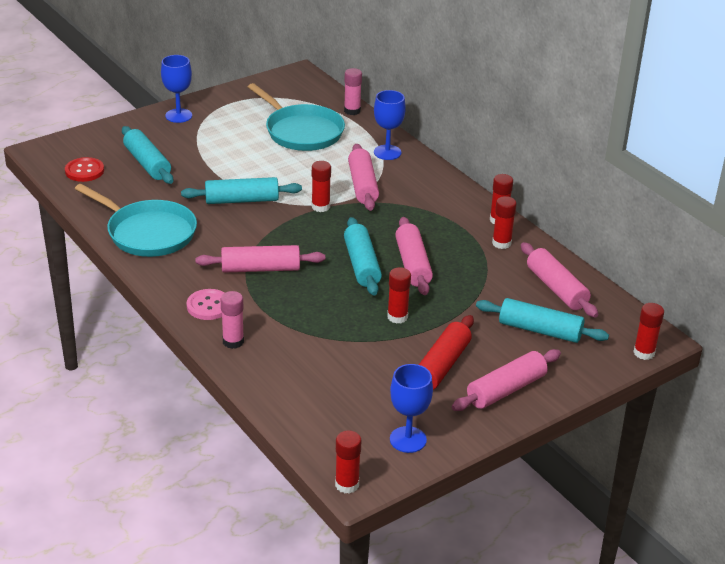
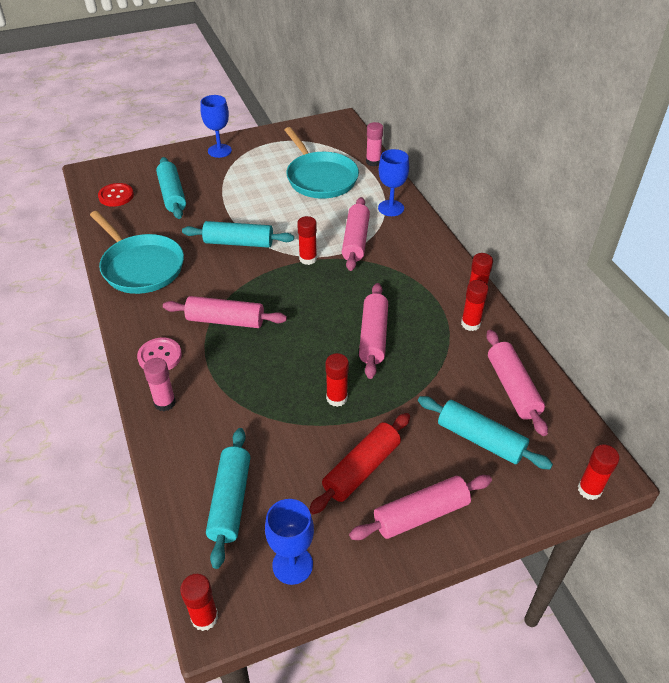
camera: 15 degrees right, 10 degrees up
turquoise rolling pin [344,217,382,296] -> turquoise rolling pin moved to [206,428,250,569]

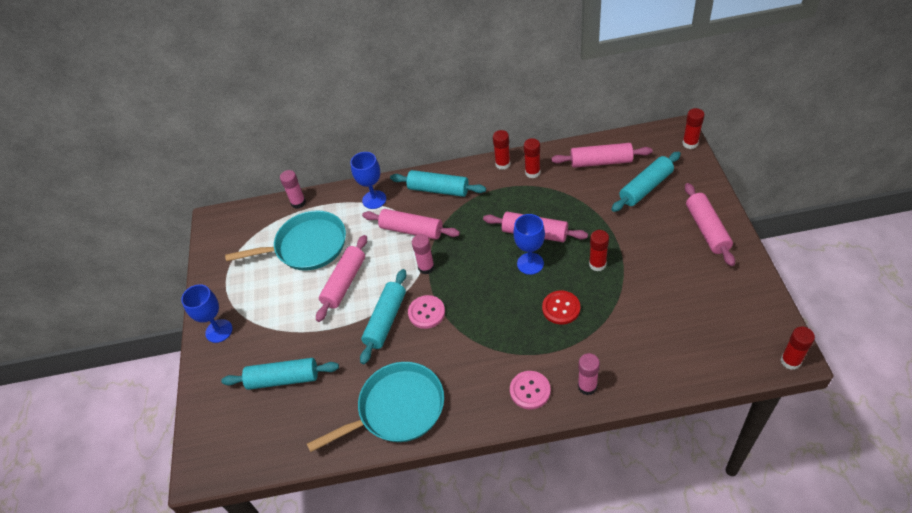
camera: 70 degrees left, 5 degrees up
red button [98,183,134,207] -> red button moved to [542,291,580,324]
pink rolling pin [163,296,287,328] -> pink rolling pin moved to [316,235,367,322]
turquoise rolling pin [206,428,250,569] -> turquoise rolling pin moved to [390,170,486,197]
blue goblet [265,499,314,585] -> blue goblet moved to [513,214,545,275]
red glue stick [297,216,317,265] -> pink glue stick [412,234,435,274]
red rolling pin [309,413,410,514] -> none
none -> pink button [408,295,445,329]

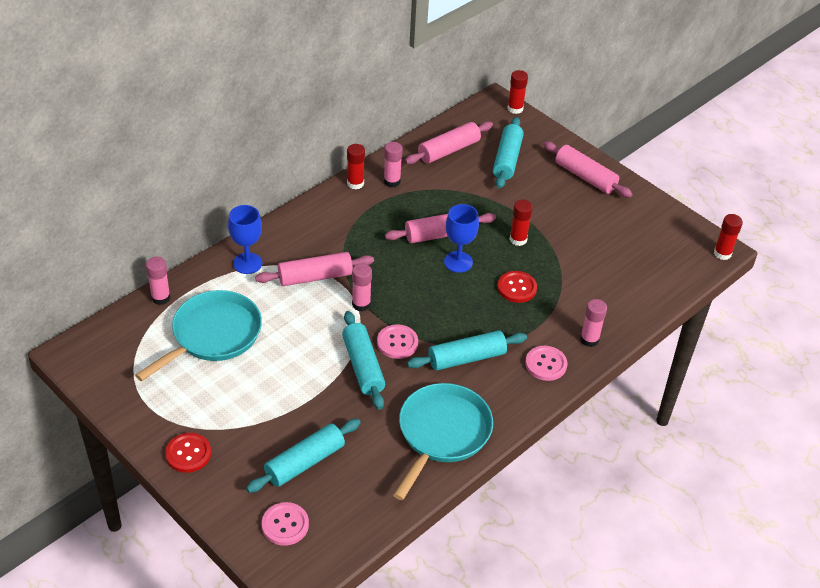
camera: 45 degrees left, 5 degrees down
blue goblet [181,284,233,343] -> red button [165,433,211,473]
pink rolling pin [316,235,367,322] -> none
turquoise rolling pin [390,170,486,197] -> turquoise rolling pin moved to [407,330,527,371]
red glue stick [524,138,541,178] -> pink glue stick [384,142,403,187]
none -> pink button [262,502,309,546]

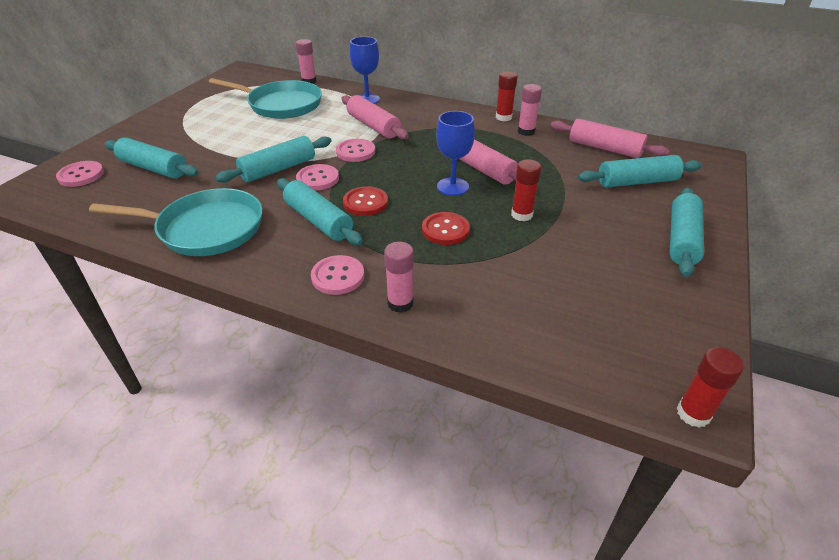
camera: 70 degrees right, 5 degrees down
red button [165,433,211,473] -> red button moved to [343,186,388,216]
pink glue stick [352,263,372,311] -> pink button [336,139,375,162]
red glue stick [507,70,528,114] -> none
pink rolling pin [543,141,633,198] -> turquoise rolling pin [669,188,704,277]

